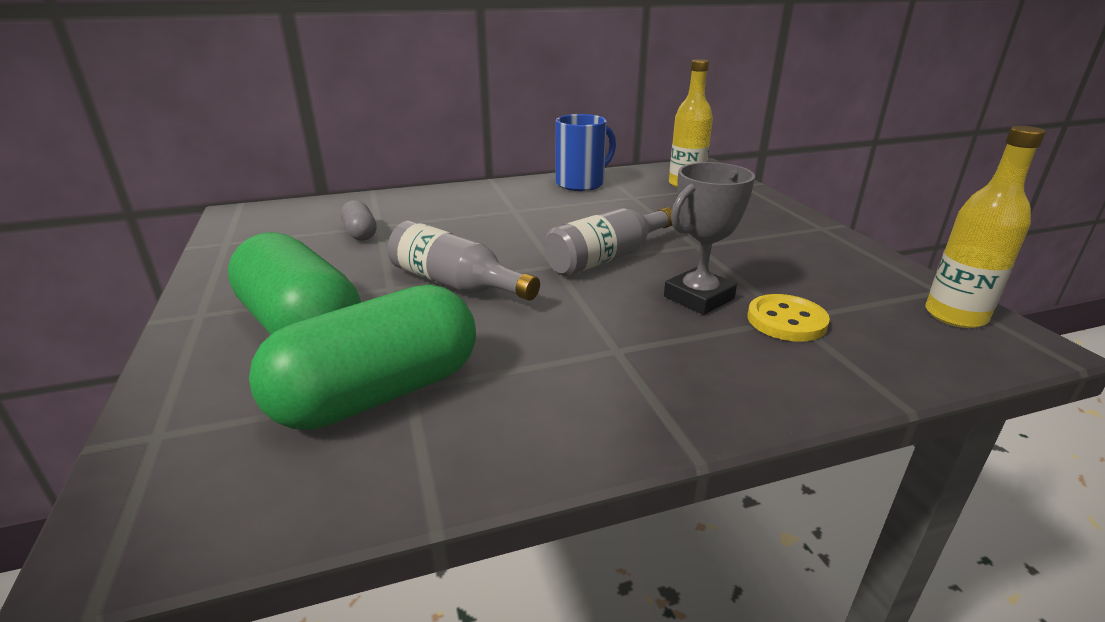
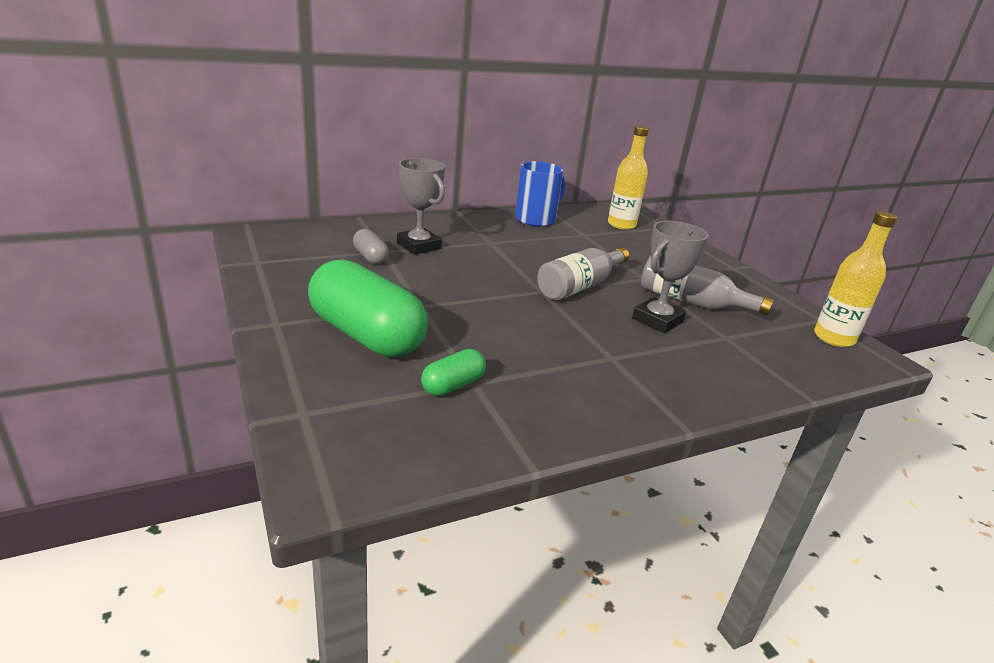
camera: 10 degrees left, 0 degrees up
green capsule [249,284,476,430] -> green capsule [421,349,486,396], size x0.46
grey bottle [388,220,540,301] -> grey bottle moved to [641,256,774,316]
yellow button [748,294,830,342] -> none
none -> grey trophy [397,158,445,255]

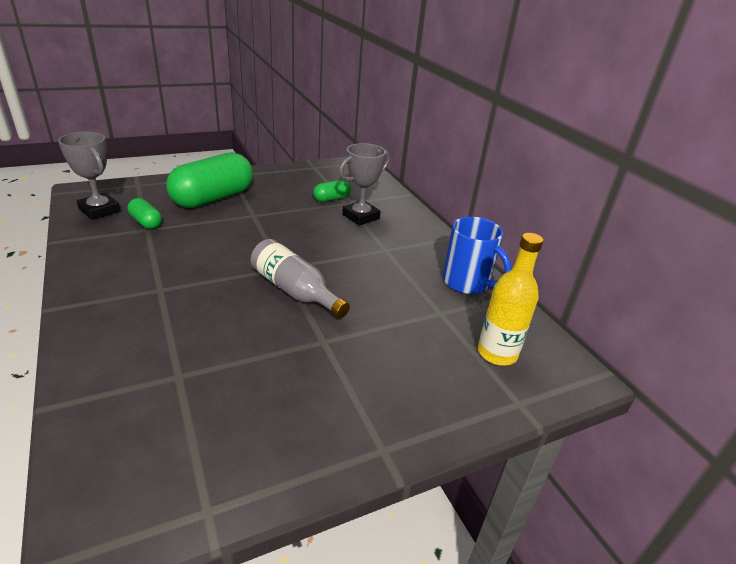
camera: 90 degrees right, 5 degrees up
grey capsule [353,229,389,264] -> green capsule [313,180,351,202]
grey trophy [632,221,709,333] -> grey trophy moved to [58,132,120,220]
grey bottle [641,256,774,316] -> none
yellow bottle [814,211,897,347] -> none

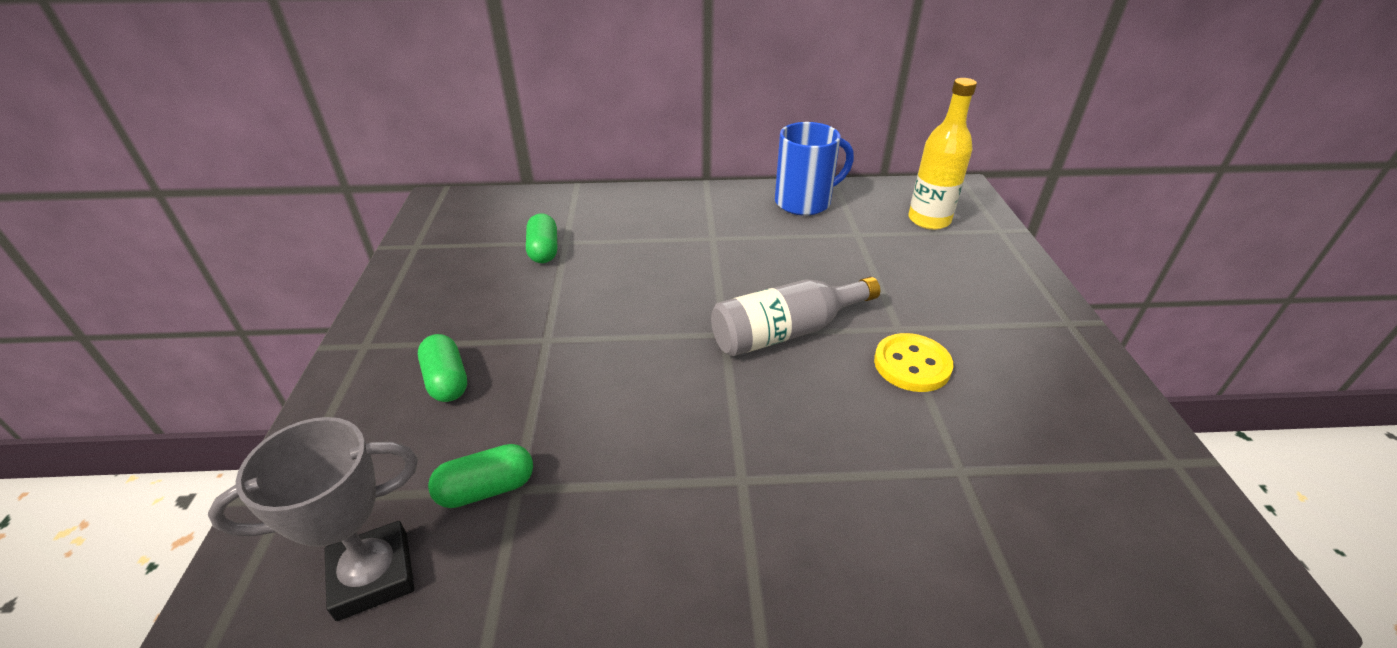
camera: 65 degrees left, 5 degrees up
green capsule [166,152,253,208] -> green capsule [418,334,467,402], size x0.46
grey trophy [339,143,390,226] -> none
none -> yellow button [874,333,954,392]

